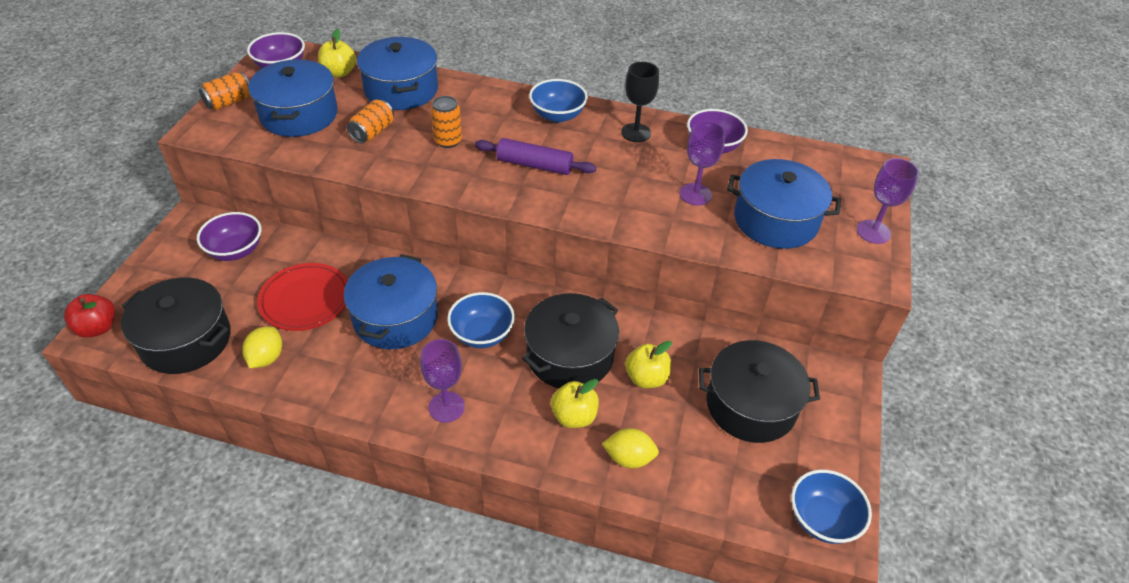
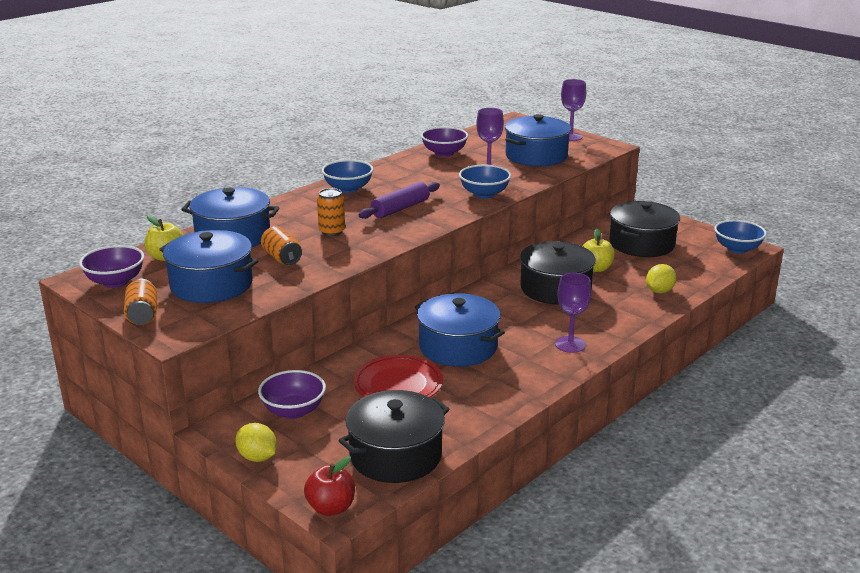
camera: 60 degrees left, 20 degrees down
yellow lemon [242,326,282,368] -> yellow lemon moved to [235,423,277,462]
blue bowl [447,292,515,348] -> blue bowl moved to [459,165,511,198]
yellow apple [551,379,599,428] -> none
black goblet [621,62,659,142] -> none

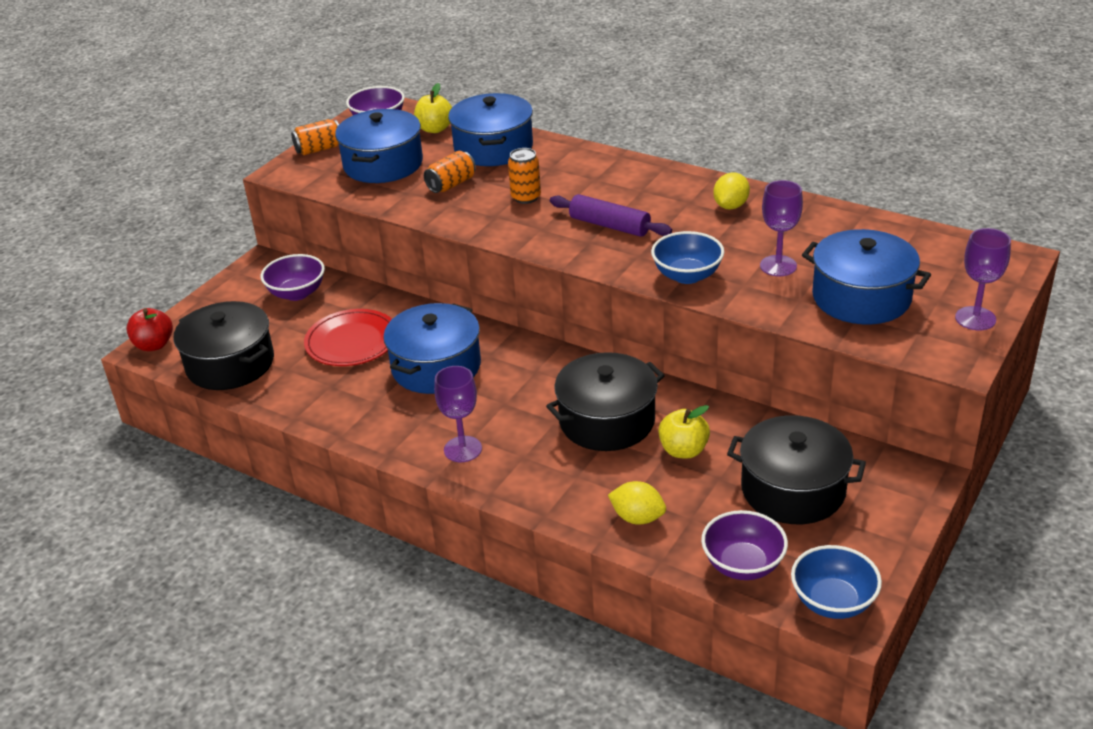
camera: 80 degrees right, 10 degrees up
yellow lemon [235,423,277,462] -> yellow lemon moved to [713,172,750,209]
blue bowl [321,160,373,193] -> none
purple bowl [421,127,468,157] -> purple bowl moved to [701,510,788,580]

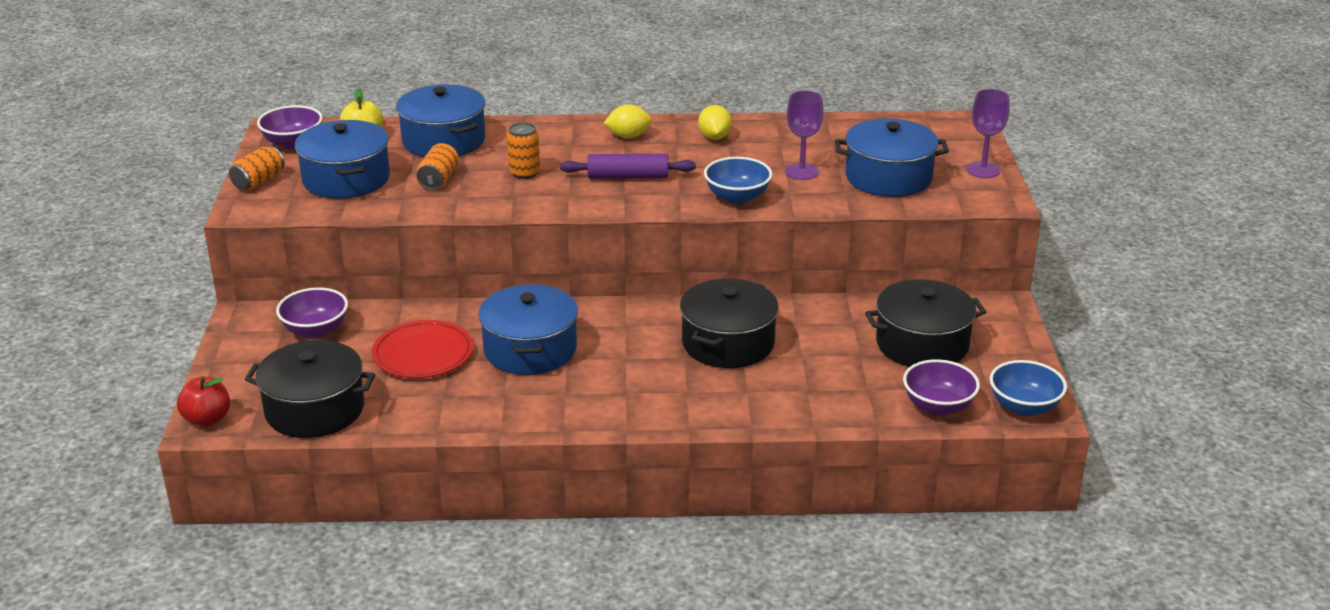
camera: 35 degrees left, 5 degrees down
purple goblet [434,366,482,462] -> none
yellow lemon [608,481,666,525] -> yellow lemon moved to [604,105,652,138]
yellow apple [658,405,710,458] -> none

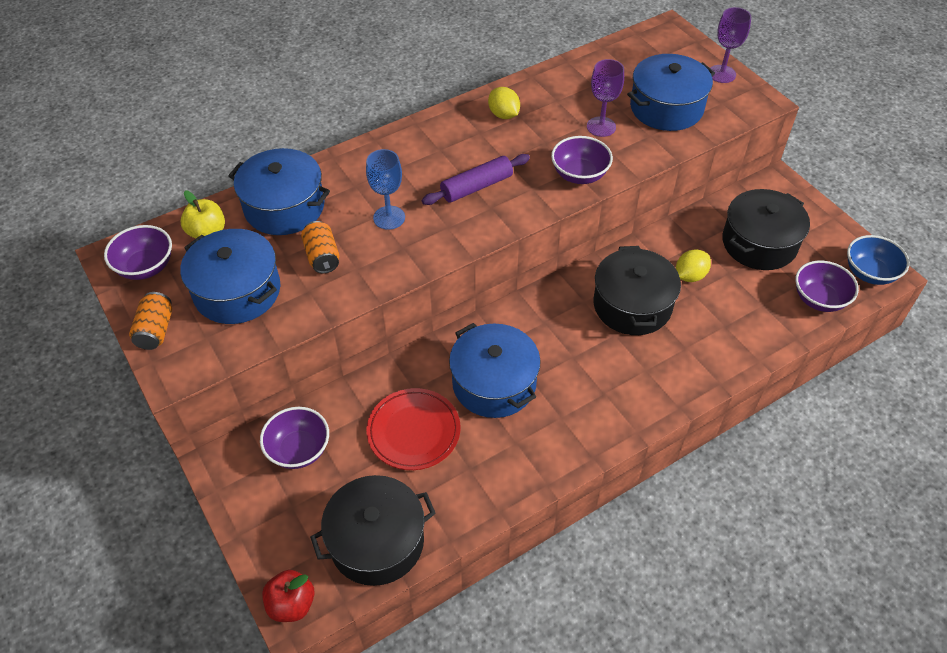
camera: 30 degrees left, 20 degrees up
orange can [507,122,540,179] -> blue goblet [366,149,405,230]
yellow lemon [604,105,652,138] -> yellow lemon moved to [676,250,711,282]
blue bowl [704,157,772,204] -> purple bowl [551,136,613,184]

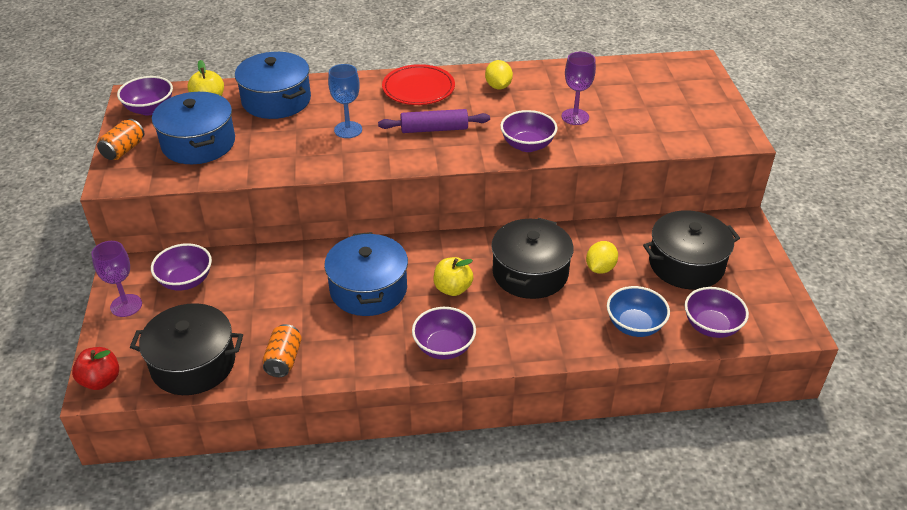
camera: 25 degrees right, 10 degrees down
orange can [301,221,339,274] -> orange can moved to [263,324,302,377]
red plate [366,388,461,470] -> red plate moved to [382,64,455,105]
blue pot [627,54,715,131] -> none
yellow lemon [676,250,711,282] -> yellow lemon turned 45 degrees counterclockwise [586,241,618,274]
purple goblet [710,7,751,83] -> purple goblet moved to [91,241,142,317]
blue bowl [847,235,910,285] -> blue bowl moved to [607,286,670,337]
none -> purple bowl [412,307,476,360]
none -> yellow apple [433,257,473,296]

